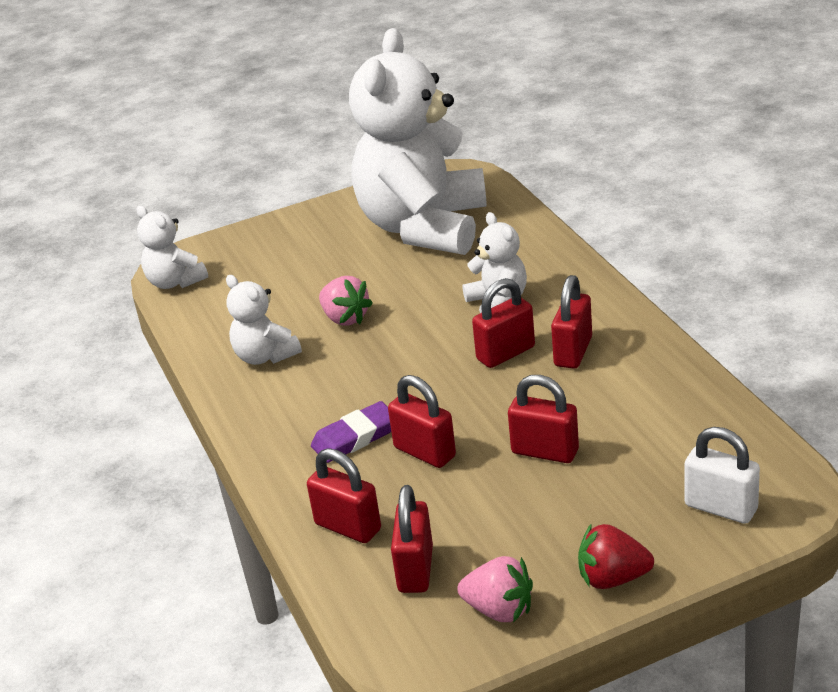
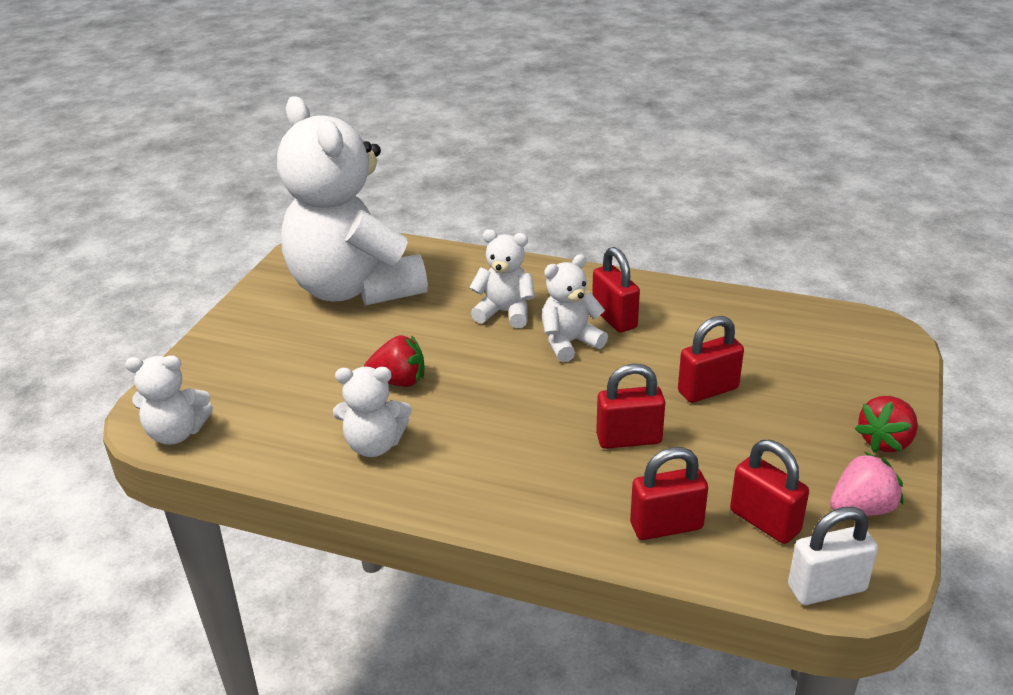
camera: 50 degrees left, 0 degrees up
purple eraser [311,401,391,463] -> none
pink strawberry [319,276,373,326] -> red strawberry [364,335,425,387]
red padlock [472,278,535,368] -> white teddy bear [542,254,608,362]
white padlock [685,427,760,524] -> white padlock moved to [788,507,878,605]

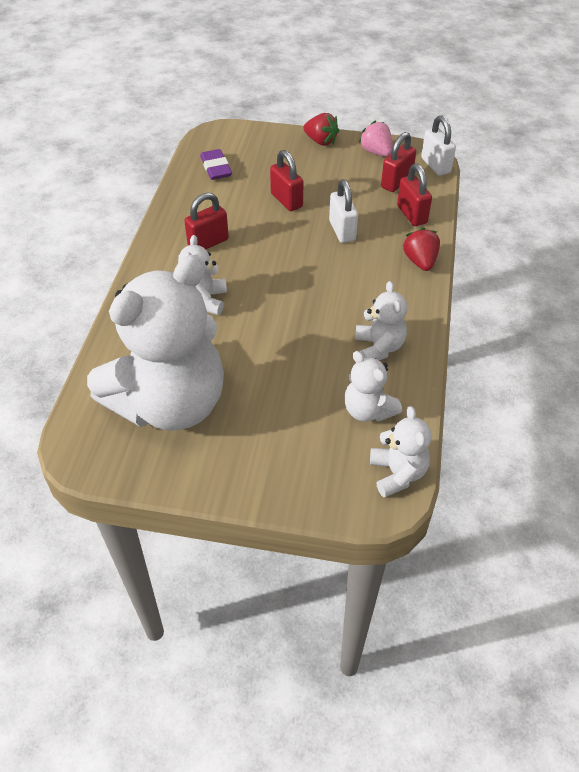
camera: 100 degrees left, 15 degrees up
red strawberry [364,335,425,387] -> red strawberry moved to [403,228,440,271]
white teddy bear [542,254,608,362] -> white teddy bear moved to [344,351,402,422]
red padlock [596,363,665,449] -> white padlock [329,179,358,243]
none -> purple eraser [200,149,232,180]

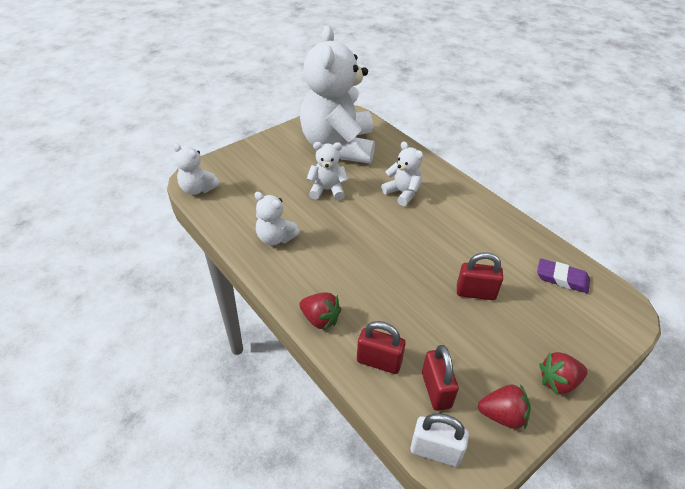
camera: 130 degrees right, 5 degrees down
red padlock [184,193,229,250] -> none
white padlock [329,179,358,243] -> none
white teddy bear [344,351,402,422] -> white teddy bear moved to [307,142,348,200]
pink strawberry [359,120,393,157] -> red strawberry [478,384,531,429]

